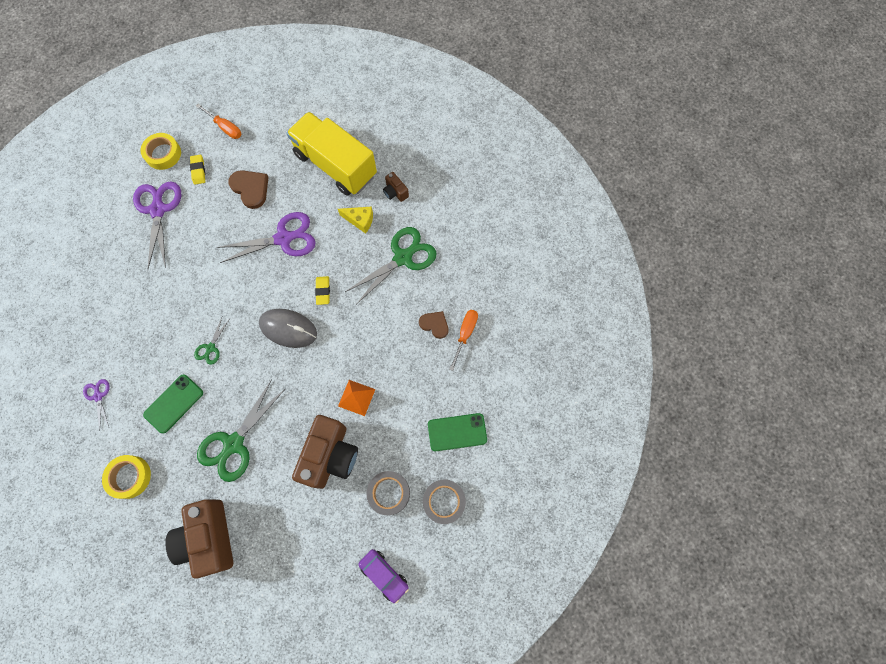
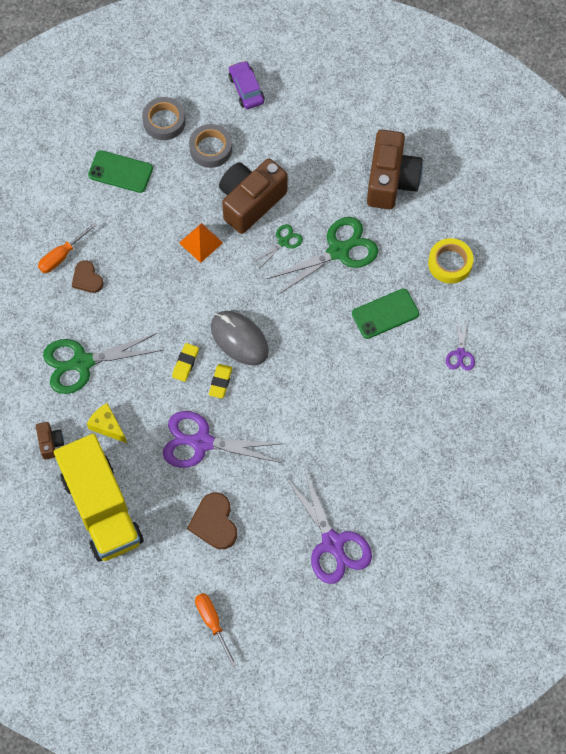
camera: 155 degrees left, 5 degrees down
purple scissors [133,182,182,270] -> purple scissors turned 45 degrees counterclockwise [286,469,372,584]
yellow tape [141,133,181,170] -> none
yellow eraser [190,155,205,184] -> yellow eraser moved to [209,364,232,399]
green scissors [194,317,229,365] -> green scissors moved to [252,224,303,268]

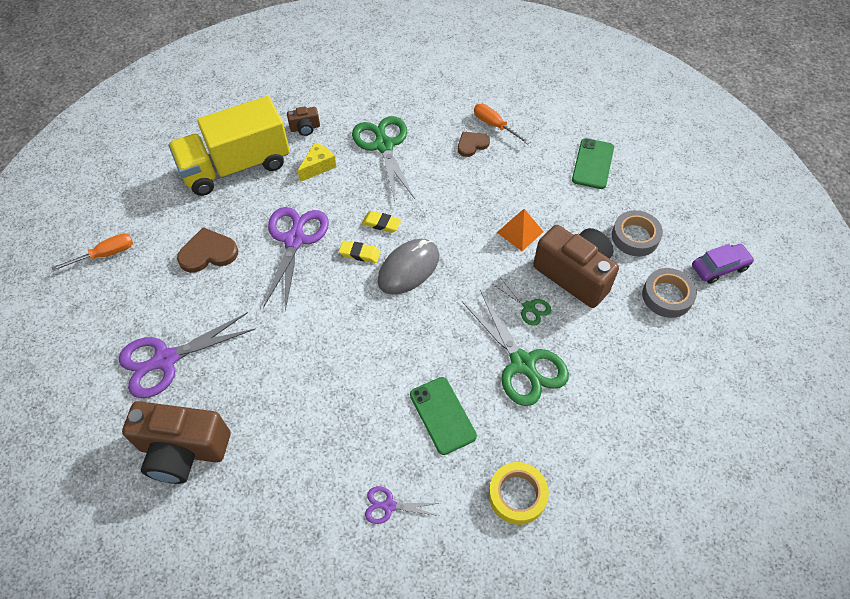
camera: 90 degrees right, 10 degrees down
grey tape [142,97,186,140] -> grey tape moved to [642,268,697,318]
brown camera [367,130,423,209] -> brown camera moved to [122,401,230,484]

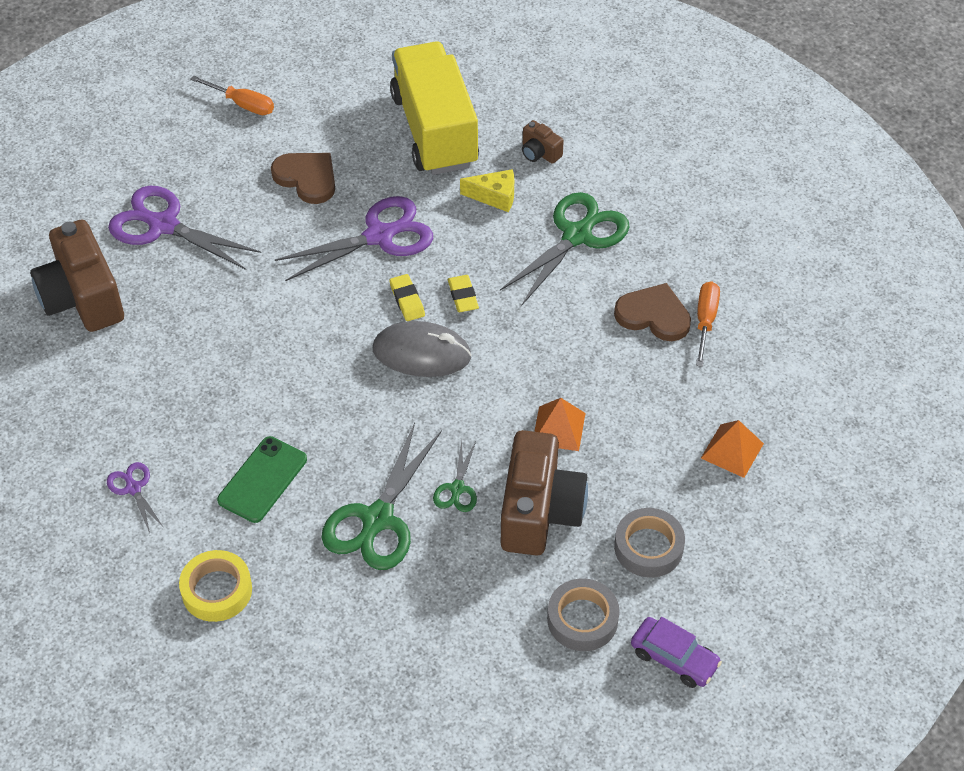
camera: 55 degrees right, 5 degrees down
yellow truck [168,96,290,196] -> yellow truck turned 45 degrees clockwise [390,41,479,175]
brown heart [458,132,490,157] -> brown heart [614,283,691,341], size x1.51
green phone [572,138,614,189] -> orange pyramid [701,420,764,478]

